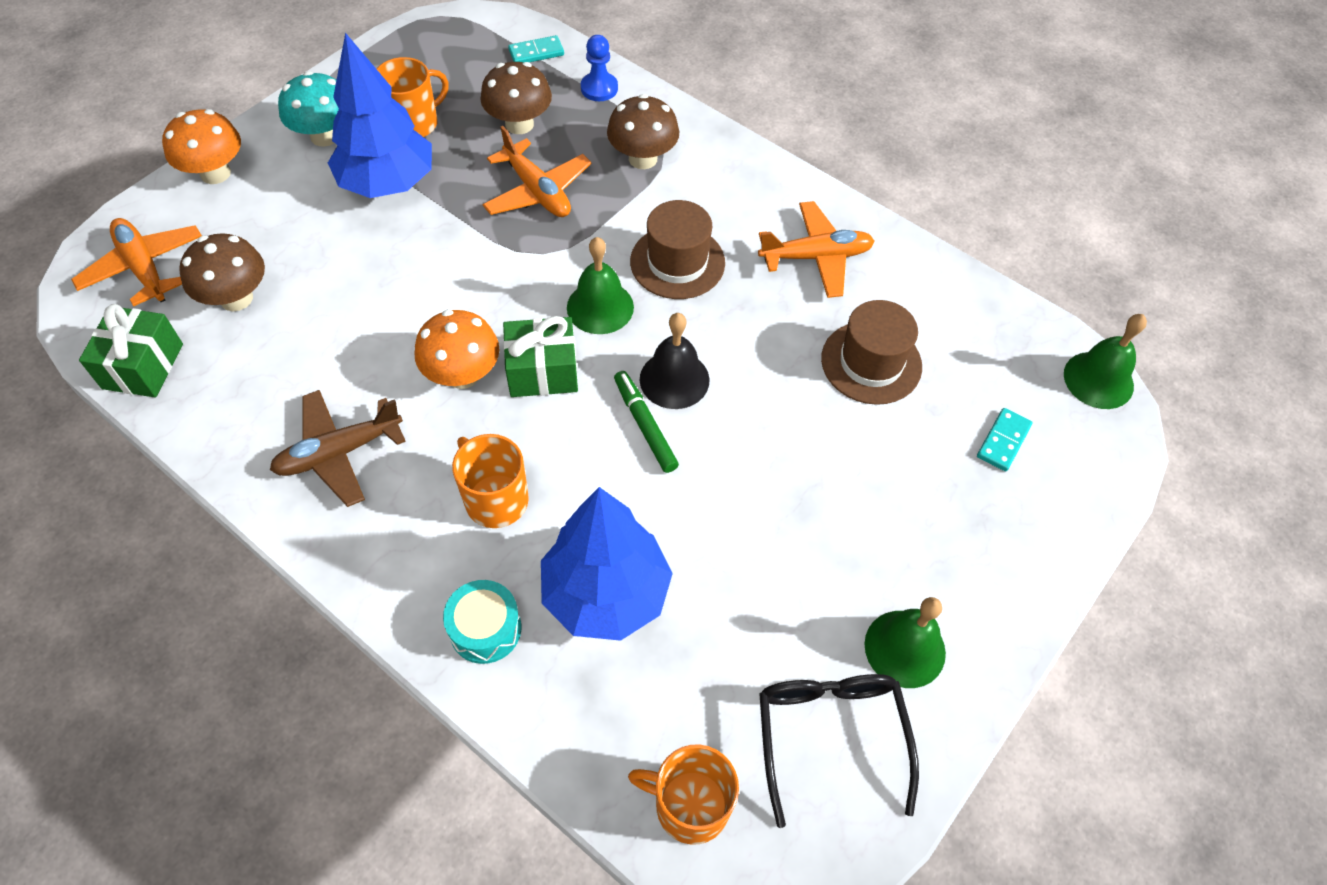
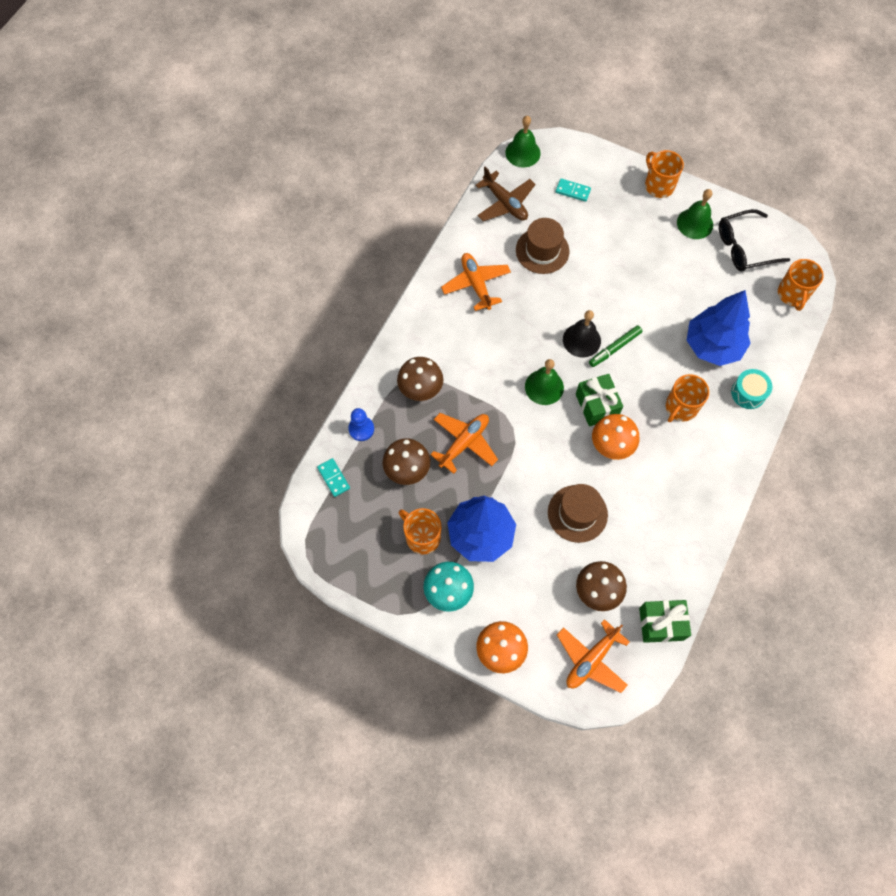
camera: 100 degrees left, 10 degrees up
brown plane [270,390,406,507] -> brown plane moved to [475,166,536,221]
brown hat [630,200,725,299] -> brown hat moved to [548,484,608,543]
none -> orange mug [645,150,684,198]

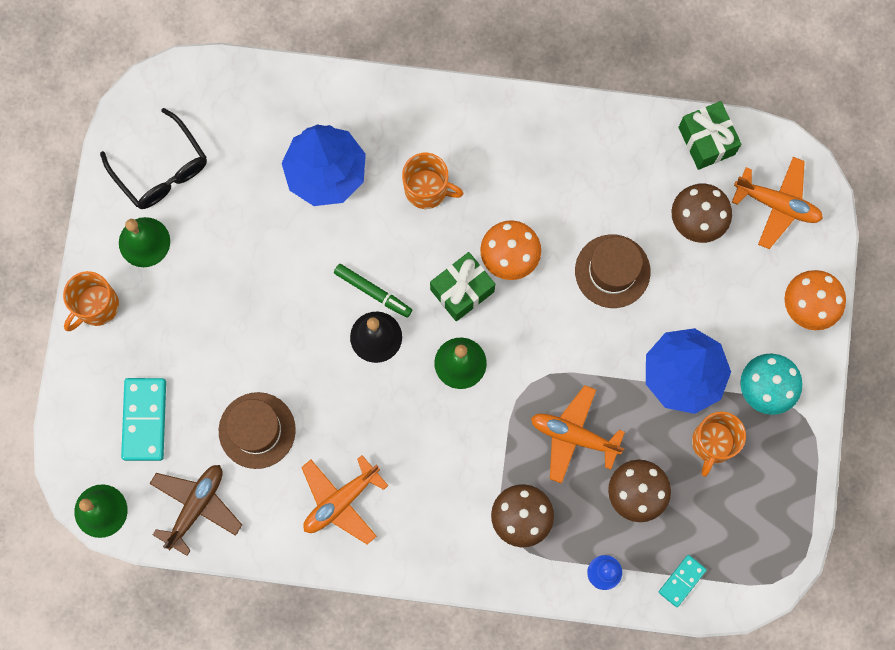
camera: 110 degrees left, 10 degrees up
turquoise domino [556,178,591,202] -> turquoise domino [121,378,166,461], size x1.72
turquoise drum [731,369,772,409] -> none
orange mug [778,259,824,311] -> none

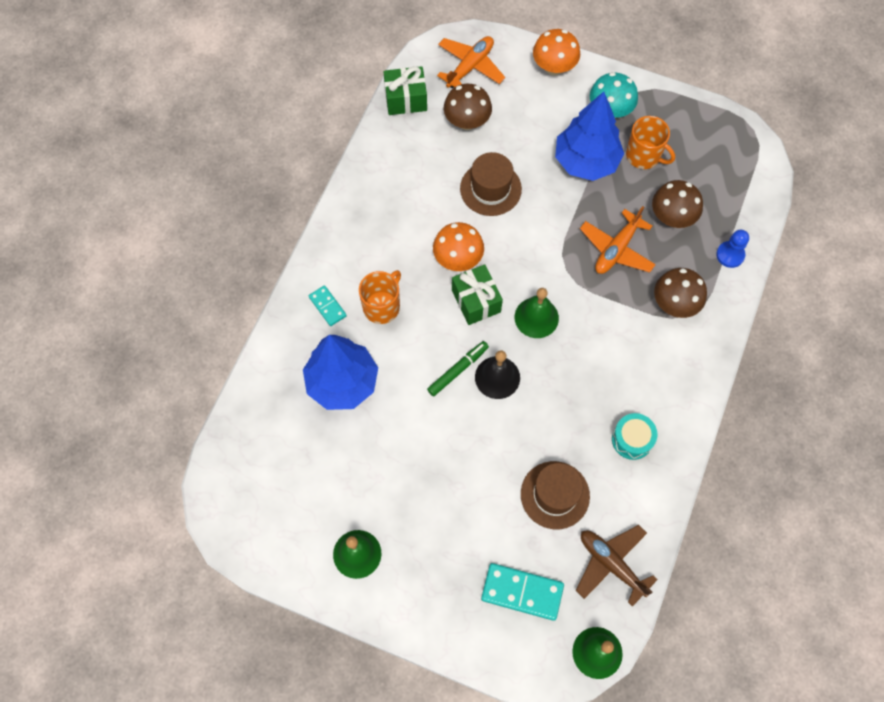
camera: 75 degrees left, 10 degrees down
orange mug [63,271,119,331] -> none
black glasses [100,108,207,209] -> none
orange plane [301,455,388,545] -> turquoise drum [612,413,657,460]
turquoise domino [659,555,707,607] -> turquoise domino moved to [309,285,347,326]

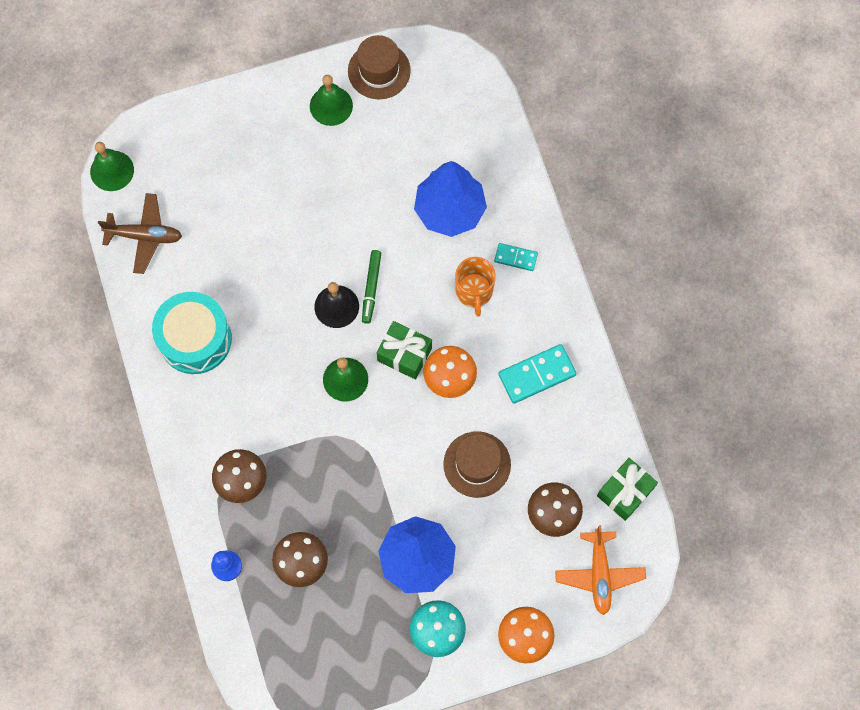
camera: 140 degrees right, 5 degrees up
turquoise domino [481,563,564,621] -> turquoise domino moved to [499,344,577,403]
brown hat [521,461,590,529] -> brown hat moved to [348,35,411,99]
orange plane [580,206,656,274] -> none
turquoise drum [612,413,657,460] -> turquoise drum [152,292,232,374], size x1.82
orange mug [626,116,675,169] -> none

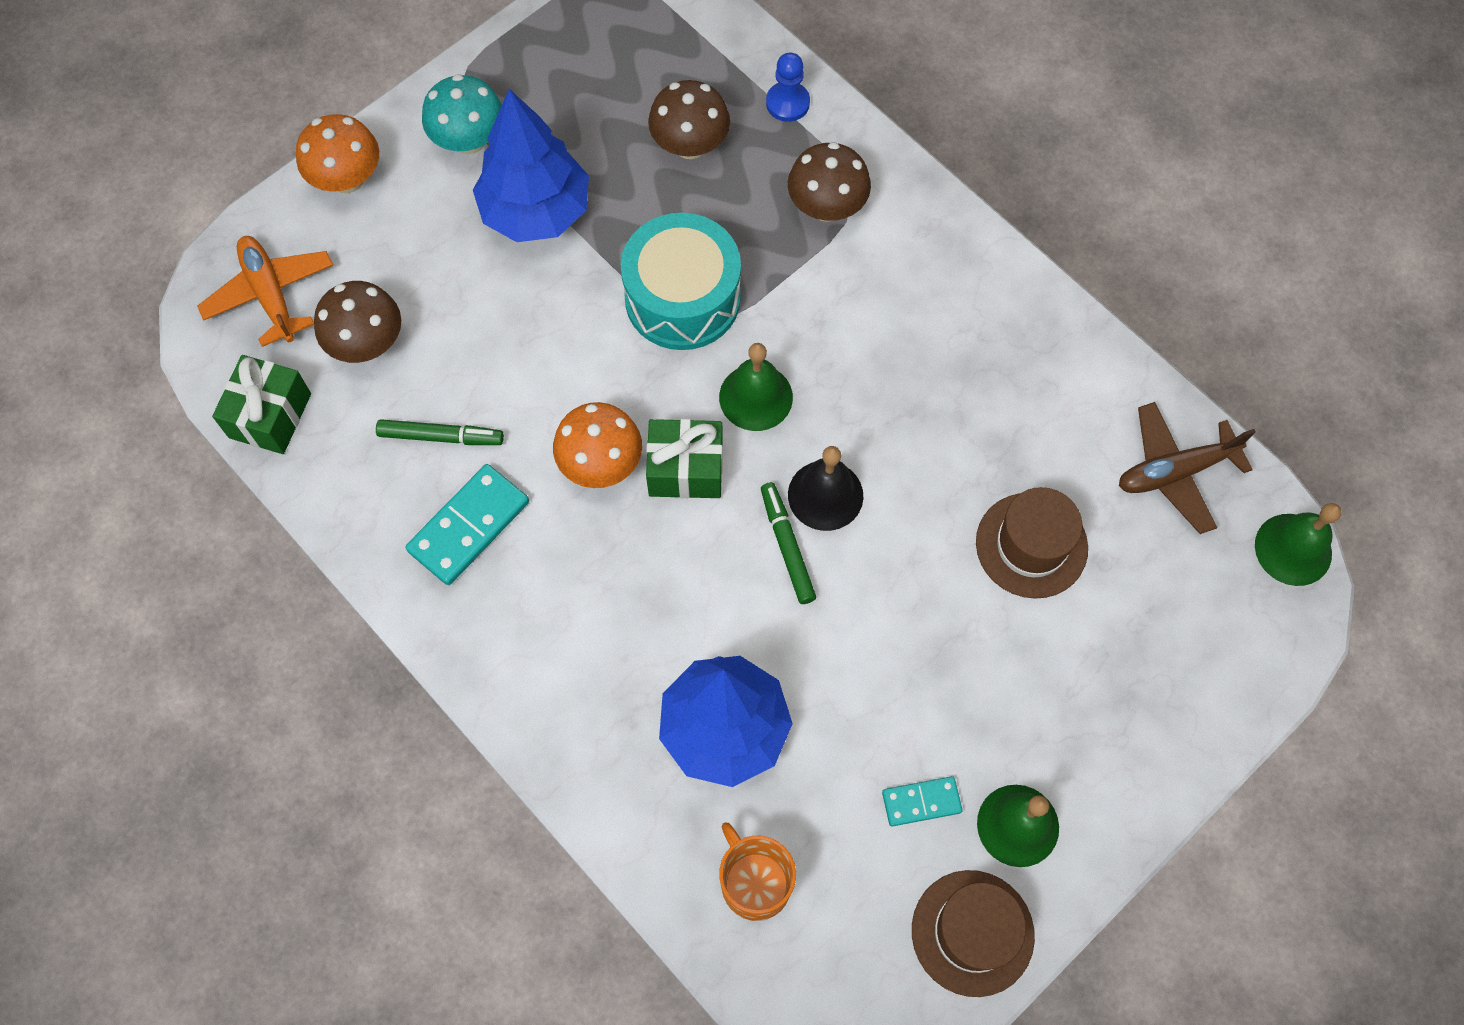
camera: 155 degrees right, 5 degrees down
turquoise drum [152,292,232,374] -> turquoise drum moved to [621,213,741,350]
brown hat [443,431,511,498] -> brown hat moved to [976,487,1088,599]
orange mug [455,257,496,317] -> orange mug moved to [719,823,796,921]
turquoise domino [494,243,538,271] -> turquoise domino moved to [882,776,962,827]
none -> green marker [376,419,504,445]

